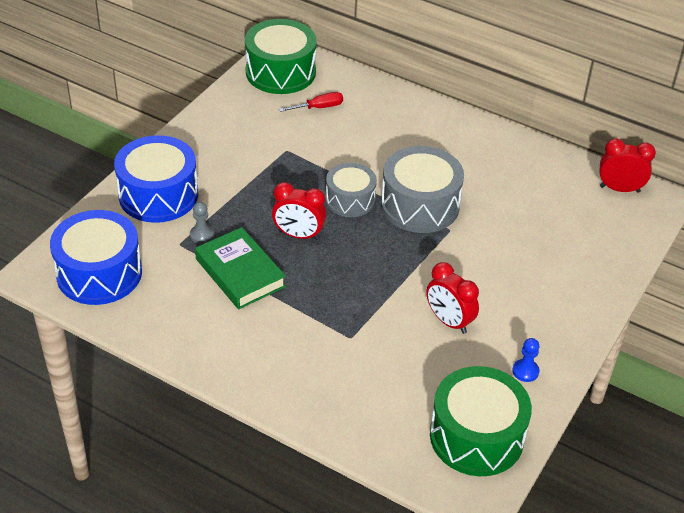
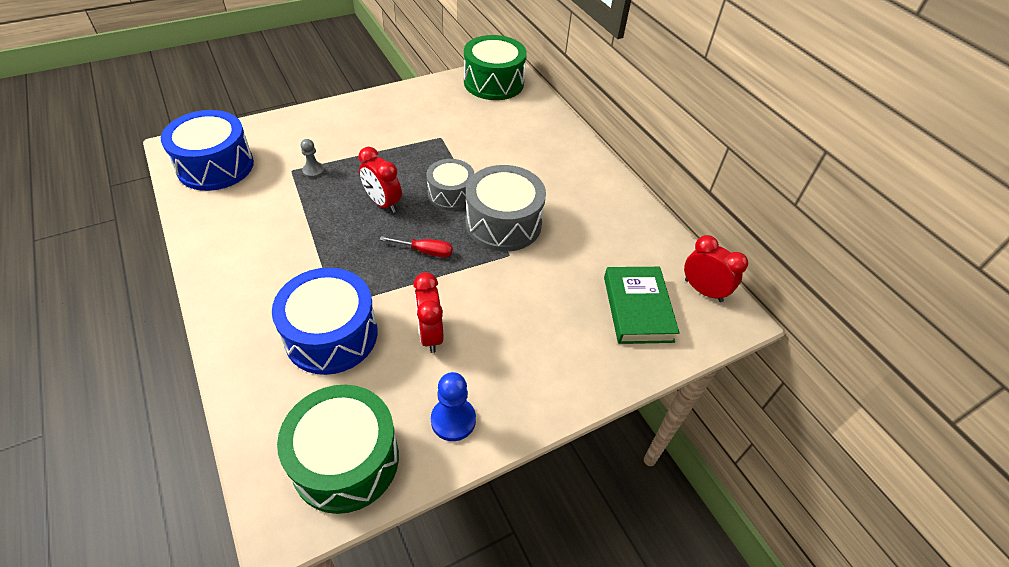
camera: 30 degrees right, 5 degrees up
blue drum [114,135,198,223] -> blue drum moved to [272,267,378,375]
green book [195,227,286,309] -> green book moved to [604,267,680,344]
red screwdriver [279,92,343,112] -> red screwdriver moved to [380,236,453,258]
blue pawn [512,338,539,382] -> blue pawn [431,372,476,441], size x1.53

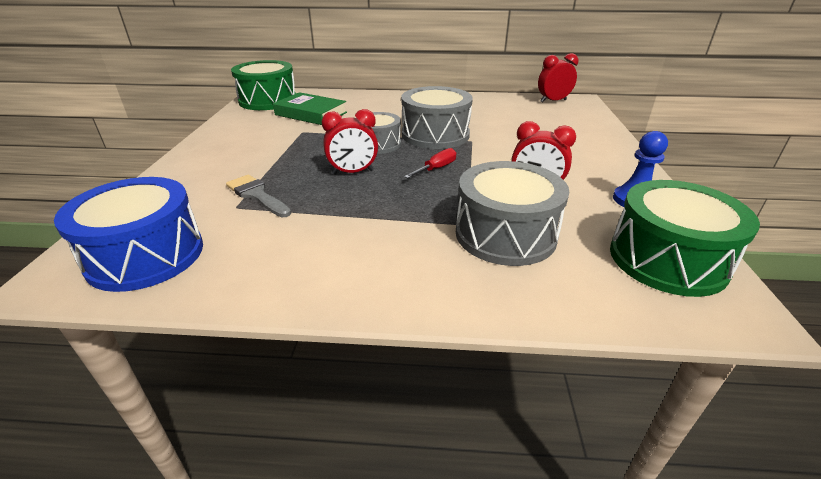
camera: 55 degrees left, 15 degrees down
blue drum [272,267,378,375] -> grey drum [456,161,570,266]
grey pawn [301,139,325,178] -> grey brush [226,175,291,217]
green book [604,267,680,344] -> green book moved to [273,92,347,125]

